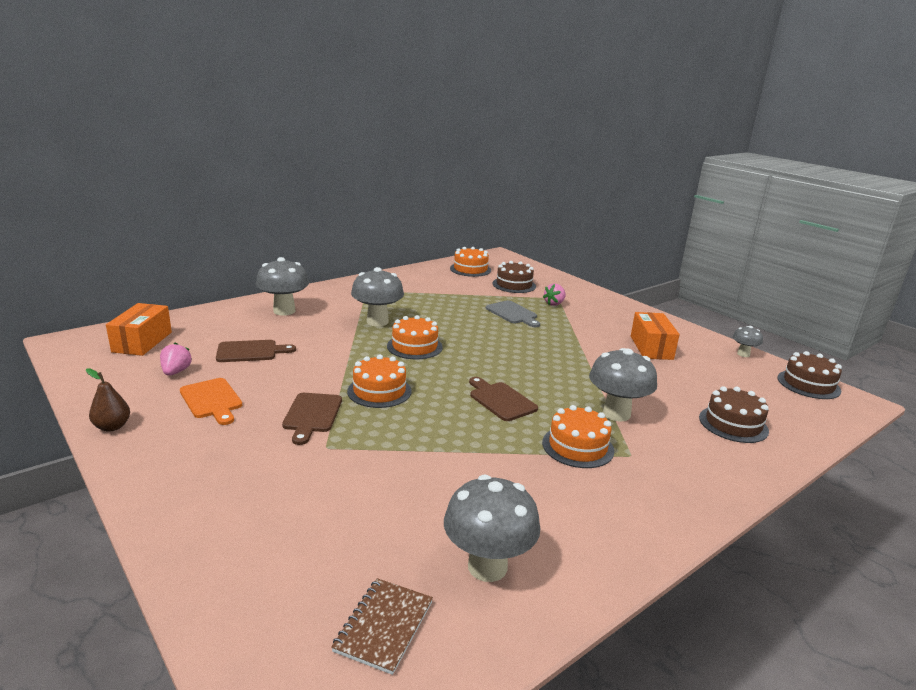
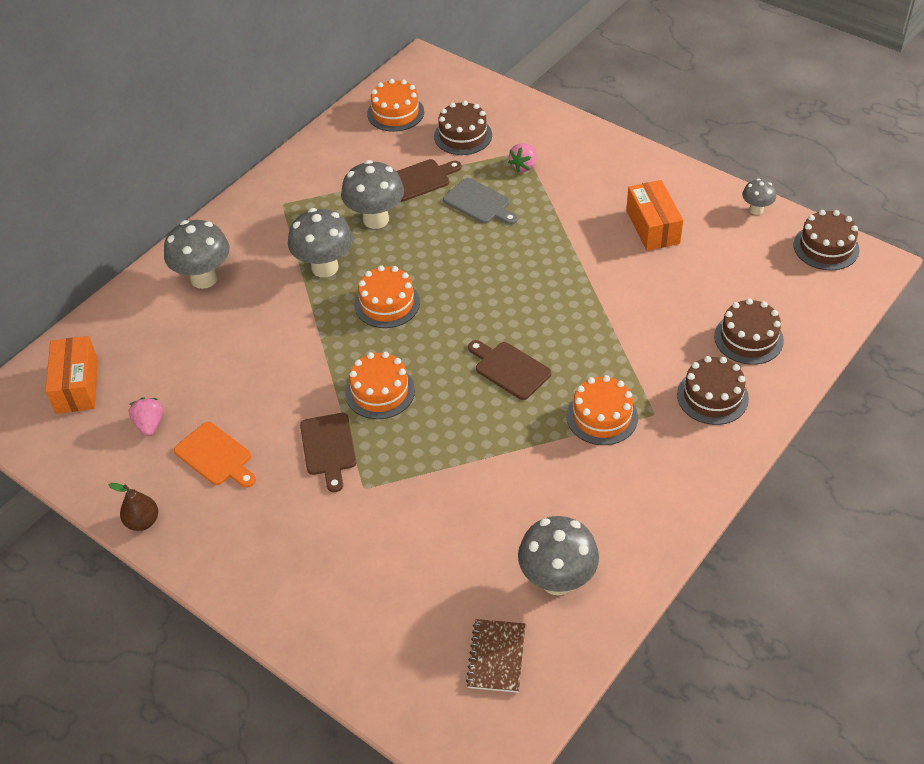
camera: 10 degrees left, 25 degrees up
brown cutting board [216,340,296,362] -> brown cutting board moved to [396,159,462,202]
grey mushroom [589,348,657,422] -> grey mushroom moved to [341,160,404,229]
none -> brown cake [677,356,749,425]

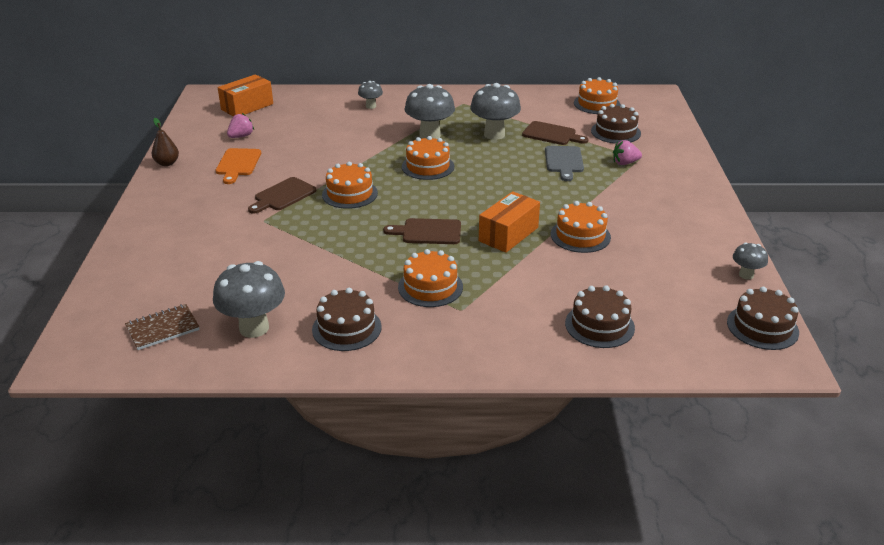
camera: 50 degrees right, 15 degrees down
grey mushroom [164,220,230,289] -> grey mushroom [358,81,383,109], size x0.53
brown cutting board [468,340,551,400] -> brown cutting board turned 90 degrees counterclockwise [383,218,461,244]
orange box [626,180,683,251] -> orange box moved to [479,191,540,253]
brown cake [677,356,749,425] -> brown cake moved to [312,288,382,351]
none -> orange cake [551,201,611,253]

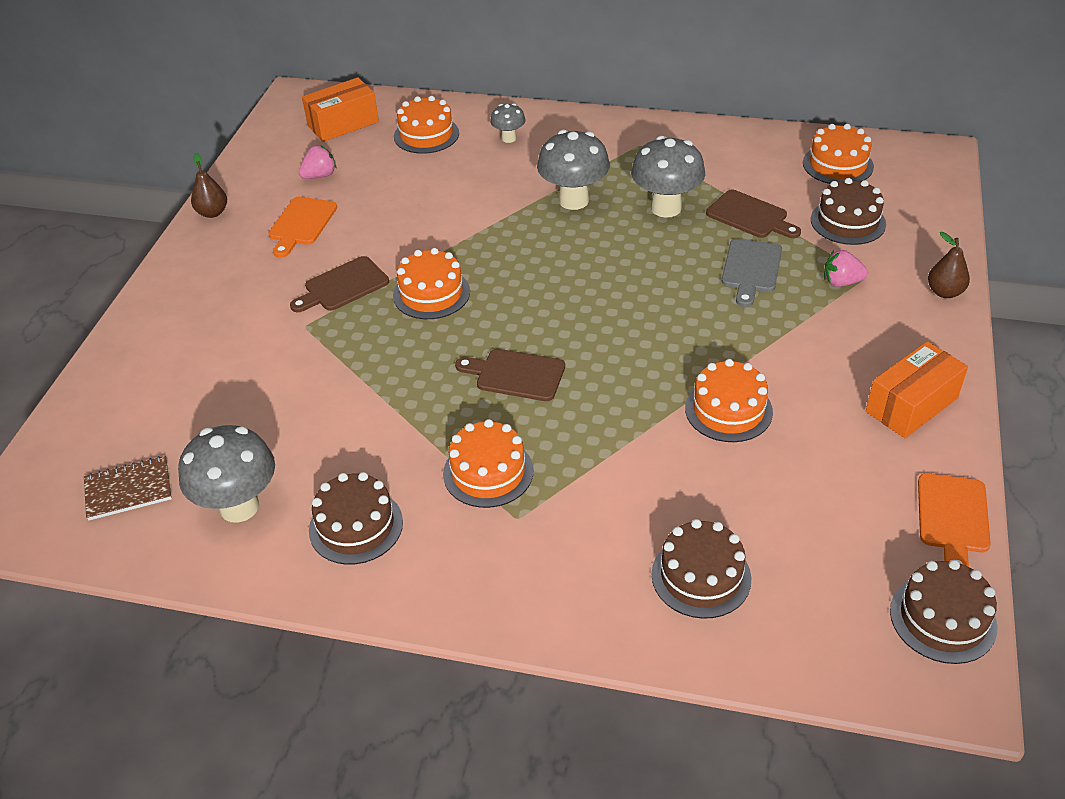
camera: 15 degrees right, 10 degrees up
orange cake [402,136,454,180] -> orange cake moved to [394,96,459,154]
orange box [479,191,540,253] -> orange box moved to [866,341,968,438]
grey mushroom [733,242,768,280] -> orange cutting board [918,473,991,567]
none -> brown pear [928,232,970,298]

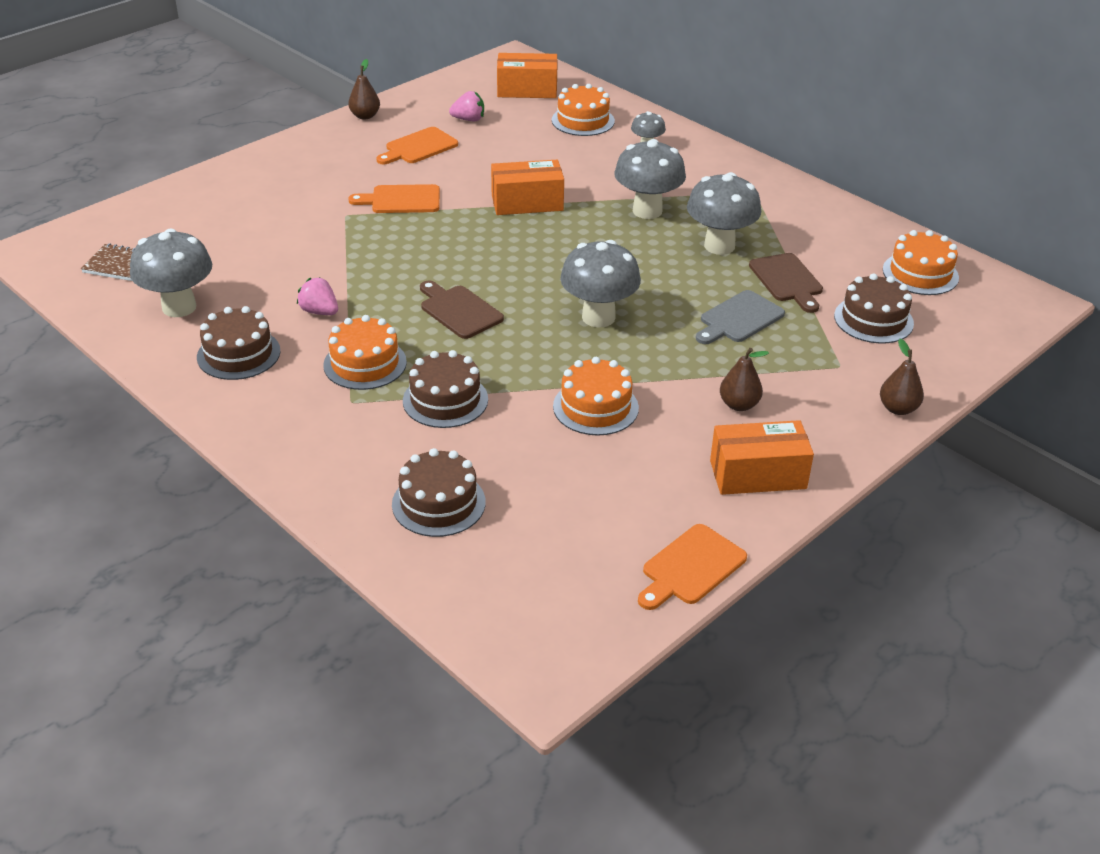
camera: 30 degrees right, 5 degrees down
brown cutting board [290,256,389,312] -> orange cutting board [348,184,440,213]
orange cake [393,248,470,319] -> none
pink strawberry [824,250,868,287] -> pink strawberry moved to [297,277,338,315]
brown cake [890,560,998,664] -> brown cake moved to [403,350,488,428]
none -> orange box [491,160,564,215]
none -> grey mushroom [560,240,641,327]
none -> brown pear [720,348,769,411]

